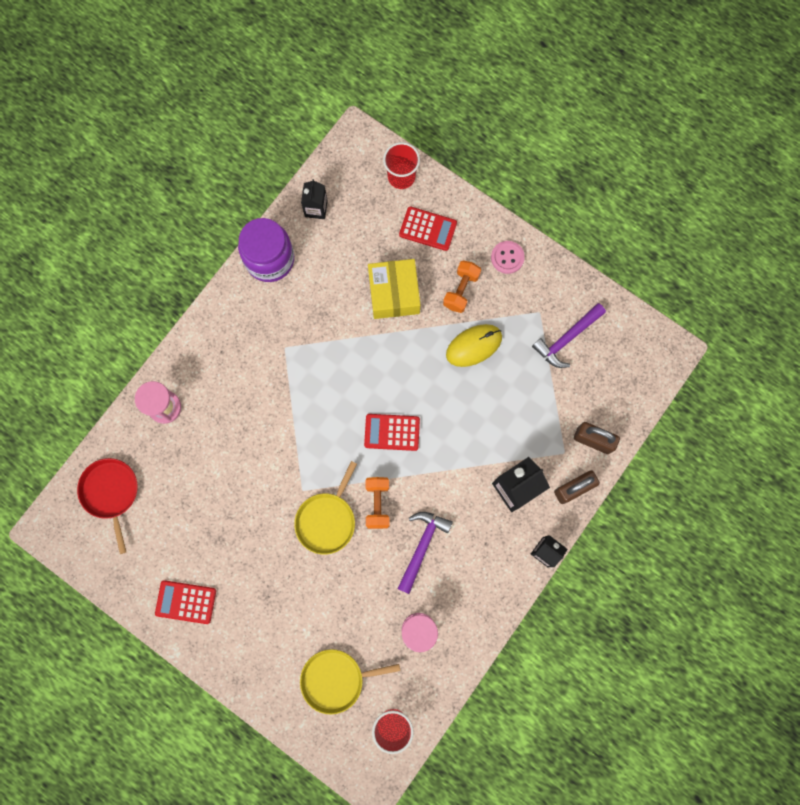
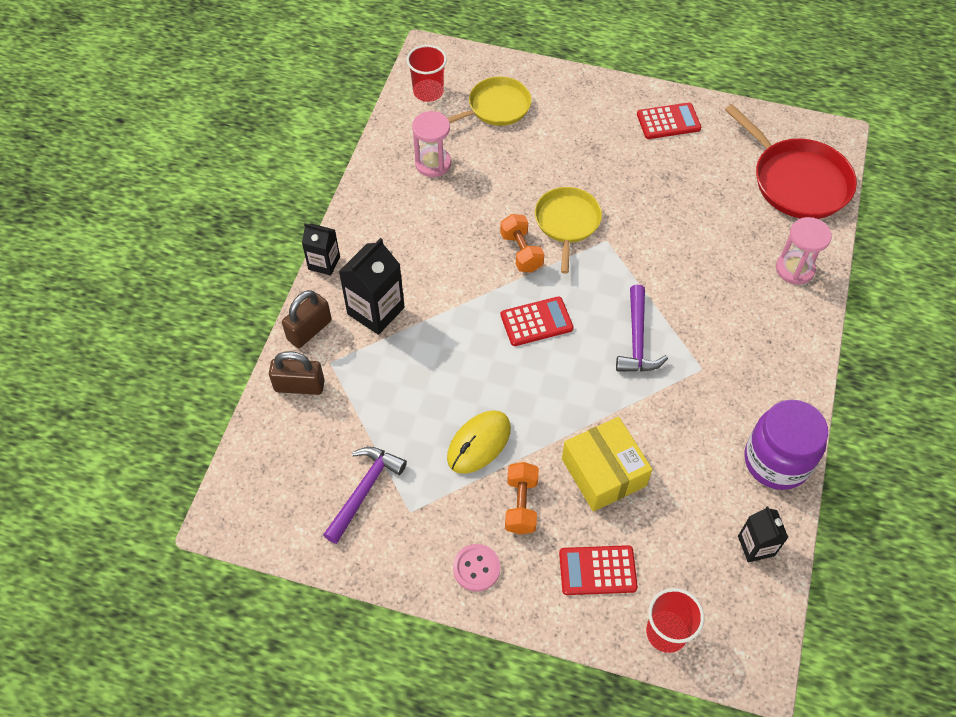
camera: 160 degrees right, 20 degrees down
red pan [77,458,138,554] -> red pan [725,104,857,219], size x1.50
purple hammer [397,512,453,594] -> purple hammer moved to [616,285,668,372]

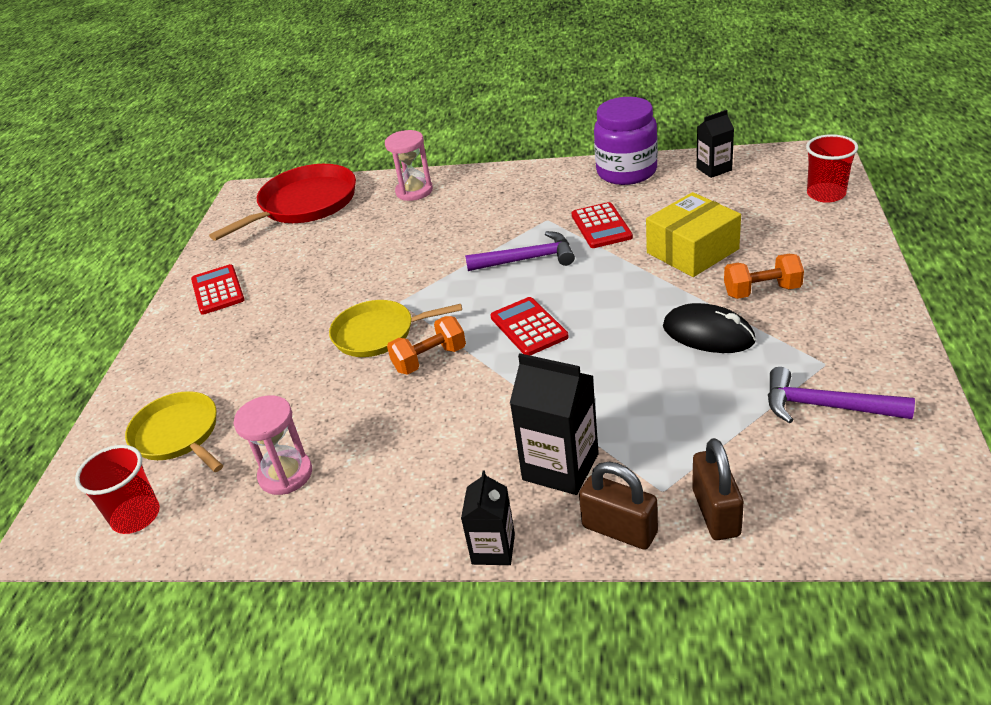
camera: 95 degrees left, 20 degrees down
yellow mouse [447,410,511,474] -> black mouse [663,303,756,353]
pink button [453,544,500,592] -> none
red calculator [559,545,638,595] -> red calculator moved to [571,202,633,248]

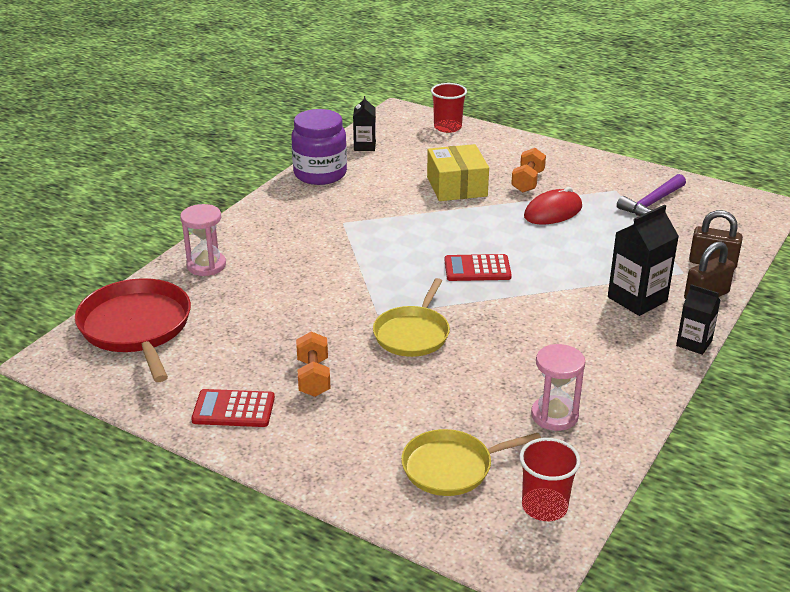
camera: 70 degrees left, 5 degrees down
orange dumbbell [387,316,466,375] -> orange dumbbell moved to [296,332,331,397]
purple hammer [465,231,575,271] -> none
red calculator [571,202,633,248] -> none
black mouse [663,303,756,353] -> red mouse [524,187,582,225]

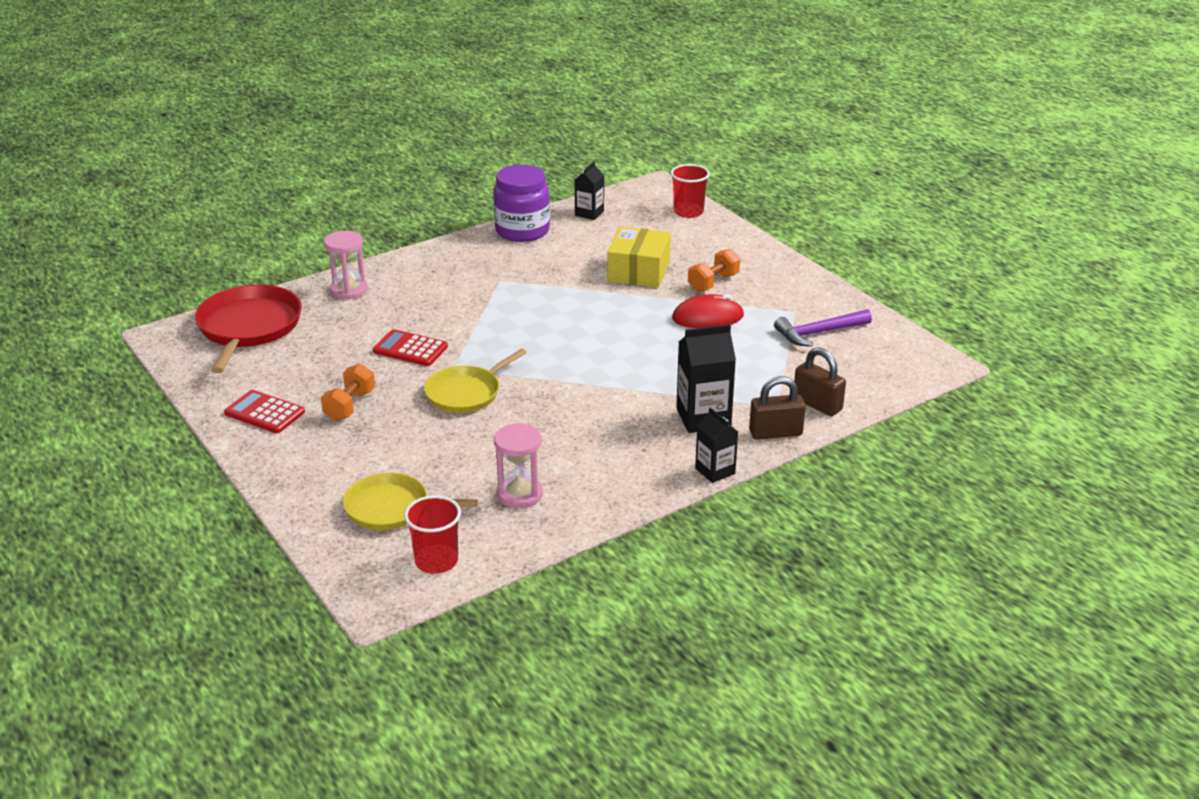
camera: 25 degrees right, 0 degrees up
red calculator [445,254,512,281] -> red calculator moved to [373,329,448,366]

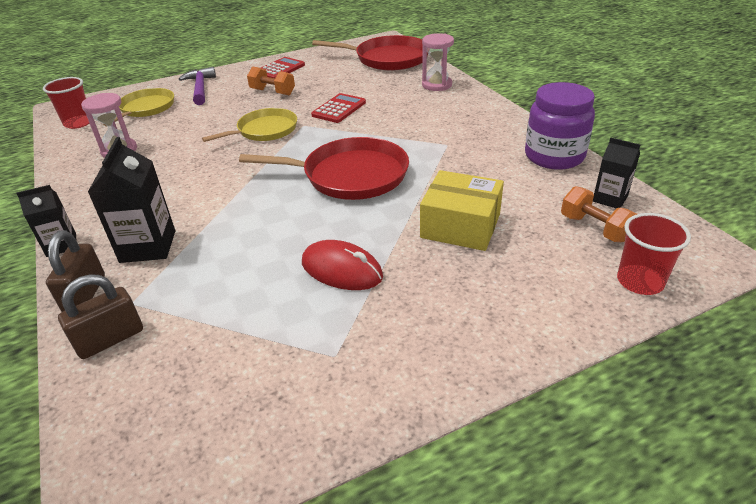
camera: 100 degrees right, 5 degrees up
yellow pan [424,349,527,413] -> yellow pan turned 90 degrees clockwise [202,108,297,142]
red mouse [672,294,744,328] -> red mouse turned 60 degrees counterclockwise [302,240,383,290]
orange dumbbell [688,249,740,292] -> orange dumbbell moved to [561,186,637,242]
purple hammer [774,309,872,346] -> purple hammer moved to [179,67,216,105]
none -> red pan [239,137,409,200]

